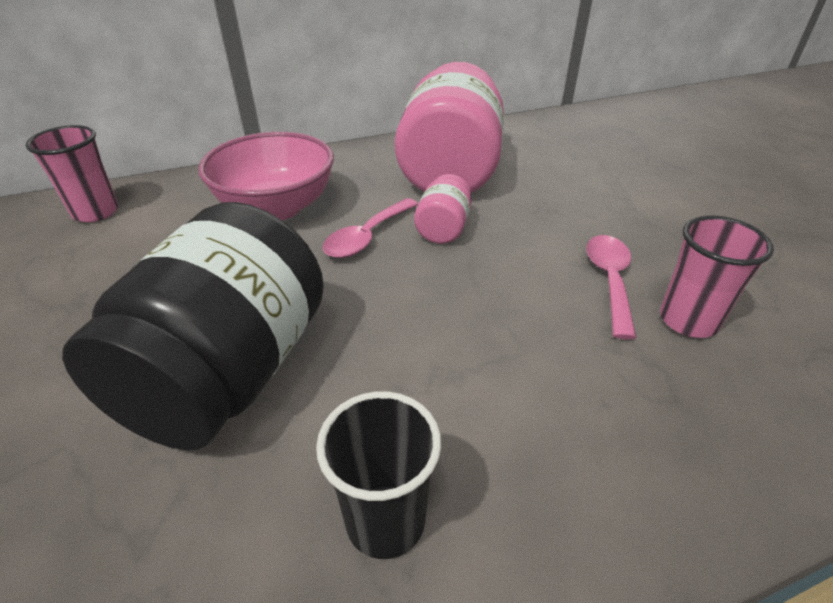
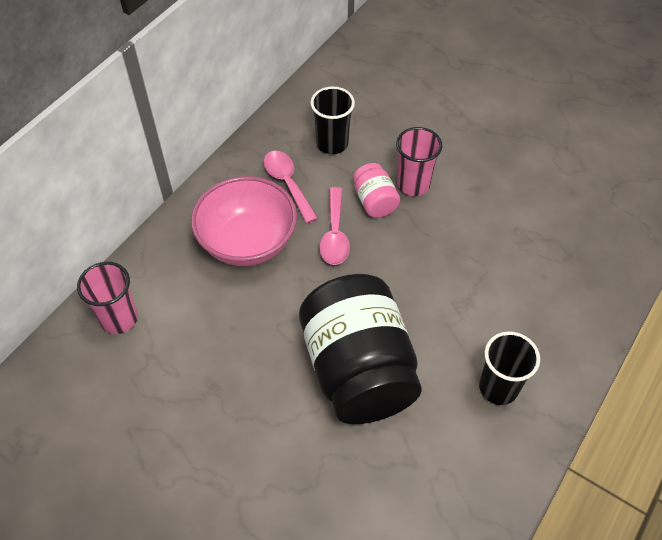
camera: 35 degrees left, 15 degrees up
pink jar [395,62,504,193] -> black cup [310,86,355,154]
pink spoon [586,235,636,339] -> pink spoon moved to [264,151,318,223]
pink cup [660,215,774,338] -> pink cup moved to [396,127,442,196]

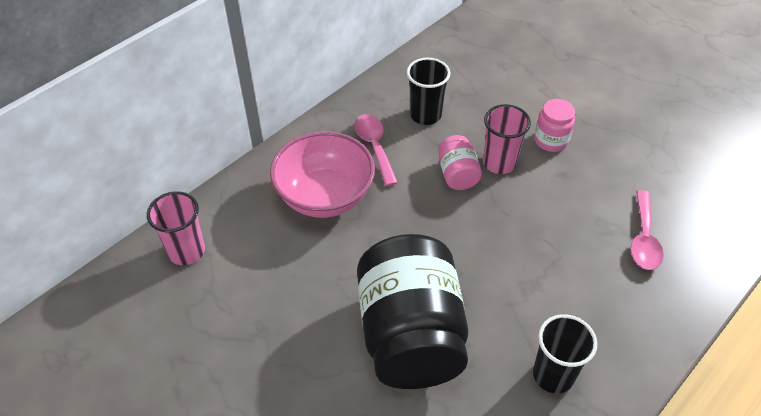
camera: 10 degrees right, 5 degrees down
pink spoon [319,187,350,265] -> pink spoon moved to [631,190,664,270]
none -> pink jar [534,99,575,152]

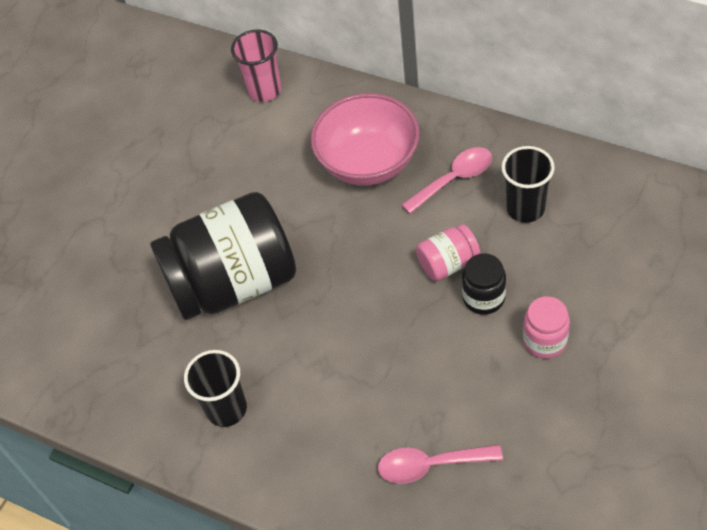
camera: 80 degrees right, 5 degrees up
pink cup [483,104,531,174] -> black jar [462,253,506,315]

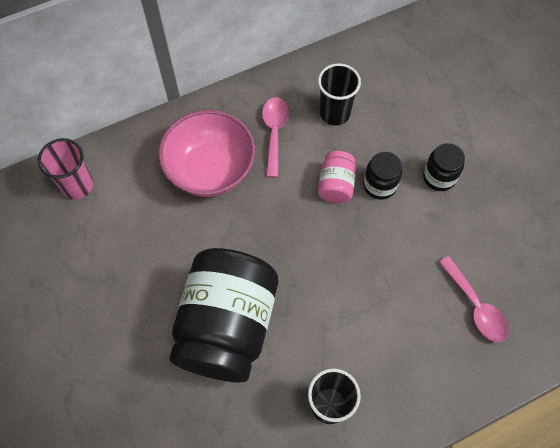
camera: 60 degrees left, 10 degrees up
pink spoon [378,445,503,484] -> pink spoon turned 60 degrees counterclockwise [439,256,509,342]
pink jar [523,296,570,359] -> black jar [423,143,465,191]

